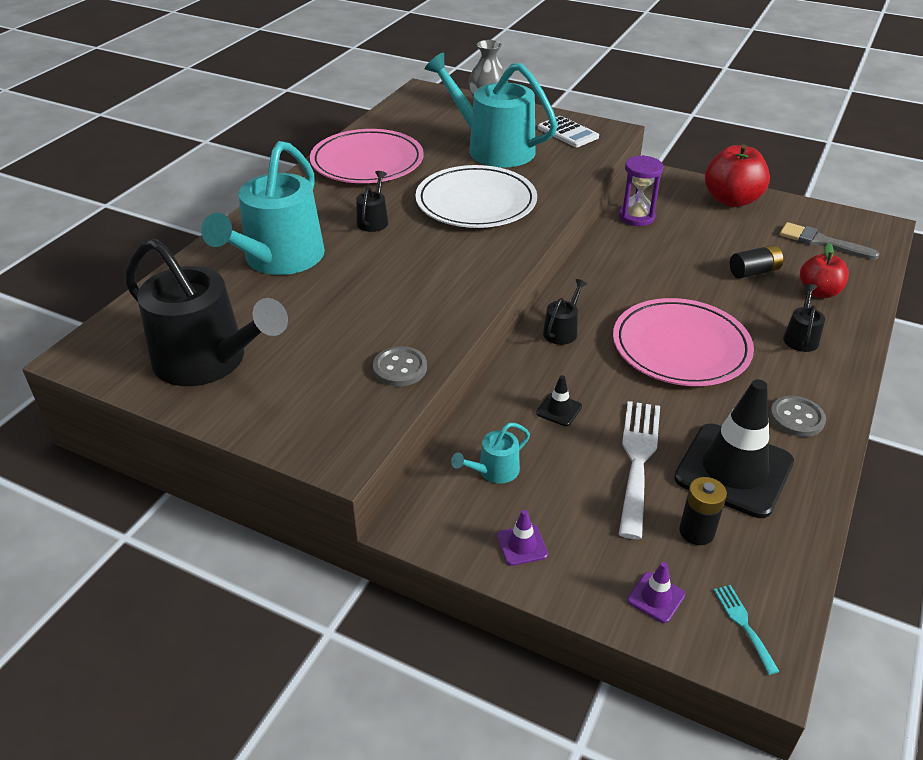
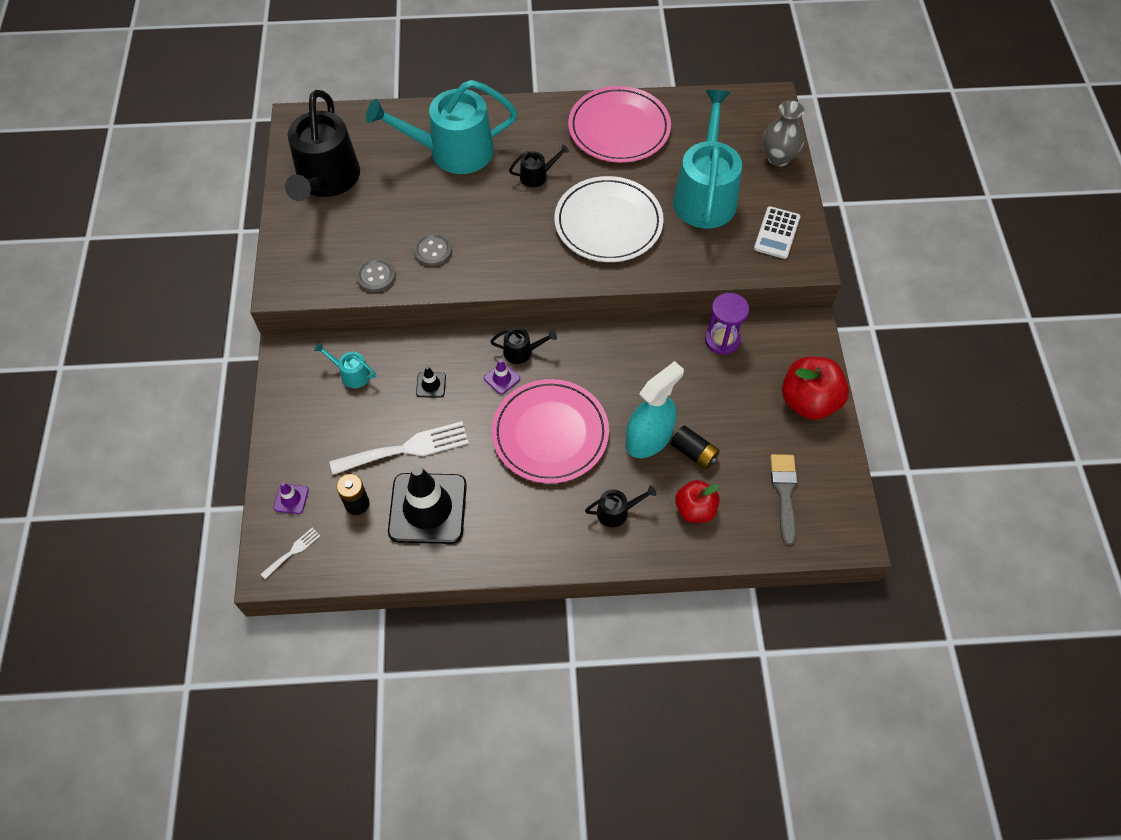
camera: 60 degrees right, 20 degrees up
purple traffic cone [497,510,548,566] -> purple traffic cone moved to [484,359,520,395]
turquoise fork [714,585,780,675] -> white fork [261,528,320,579]
grey button [770,396,826,437] -> grey button moved to [413,233,452,266]
none -> turquoise spray bottle [626,361,684,458]

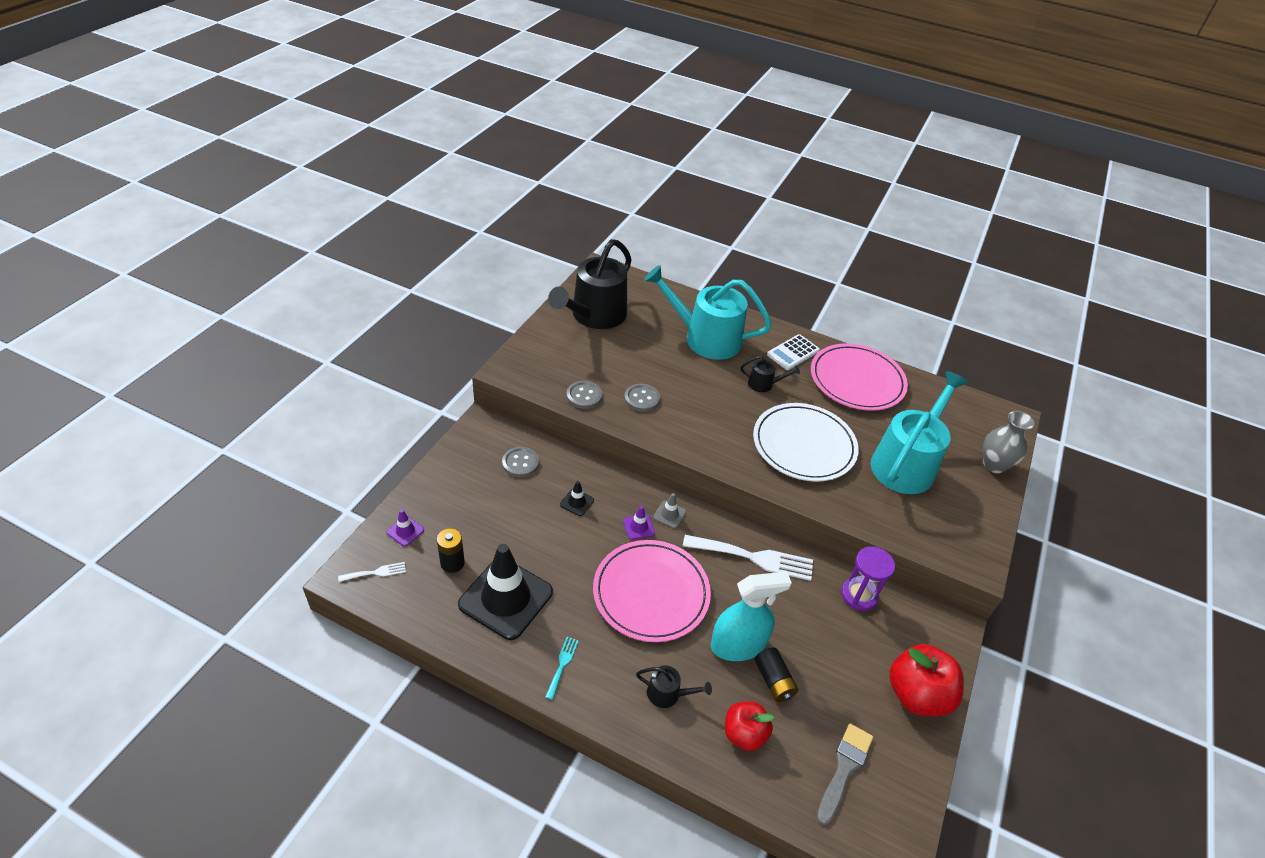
camera: 25 degrees right, 15 degrees down
turquoise watering can [314,342,376,388] -> grey button [502,447,539,477]
white fork [330,421,469,475] -> white fork moved to [683,535,813,581]
black watering can [490,327,557,364] -> grey traffic cone [653,493,686,528]
white calculator [754,206,800,259] -> white calculator moved to [767,334,820,370]
none -> turquoise fork [545,637,579,700]

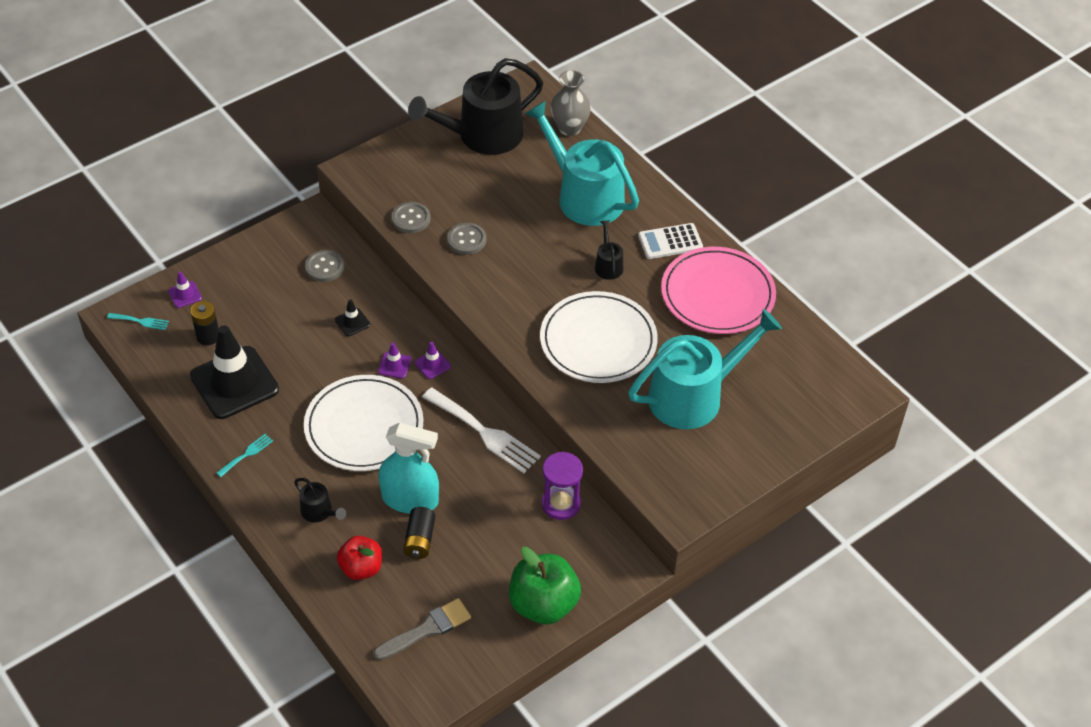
camera: 30 degrees right, 5 degrees up
white fork [338,562,406,582] -> turquoise fork [107,313,169,330]
pink plate [593,540,711,642] -> white plate [304,375,424,471]
grey traffic cone [653,493,686,528] -> purple traffic cone [414,342,451,379]
black watering can [741,356,800,392] -> black watering can turned 135 degrees counterclockwise [595,220,623,280]
red apple [889,644,964,716] -> green apple [509,547,581,624]
grey vase [983,411,1035,473] -> grey vase moved to [550,70,591,136]

